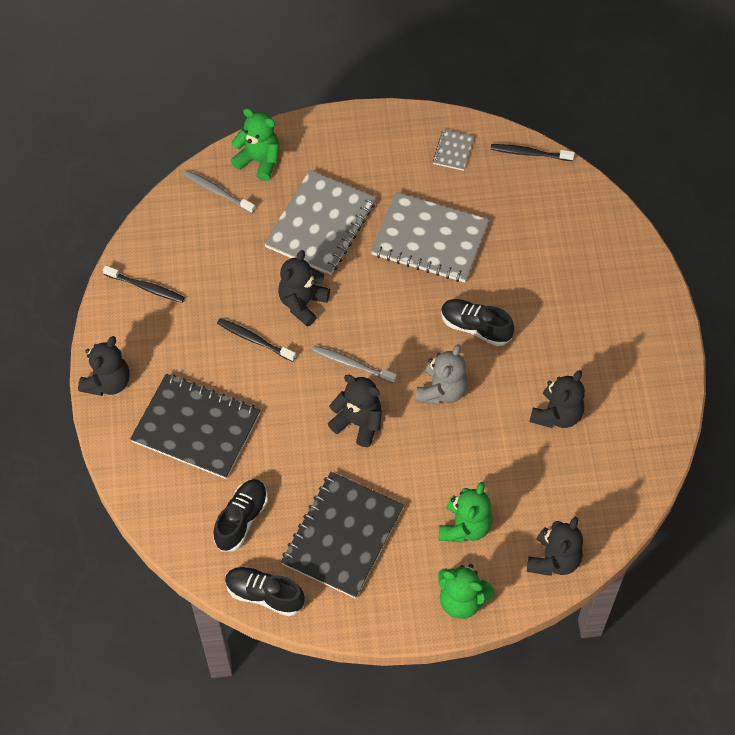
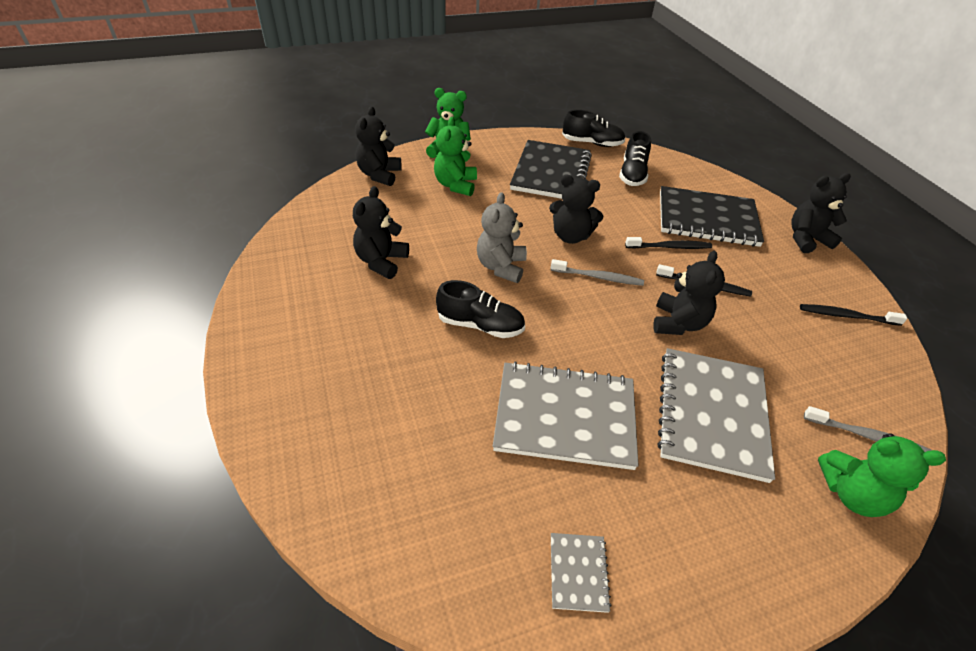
camera: 165 degrees right, 15 degrees down
black teddy bear [78,336,130,396] -> black teddy bear turned 60 degrees clockwise [792,173,851,253]
black toothbrush [491,144,575,161] -> black toothbrush moved to [625,237,712,249]

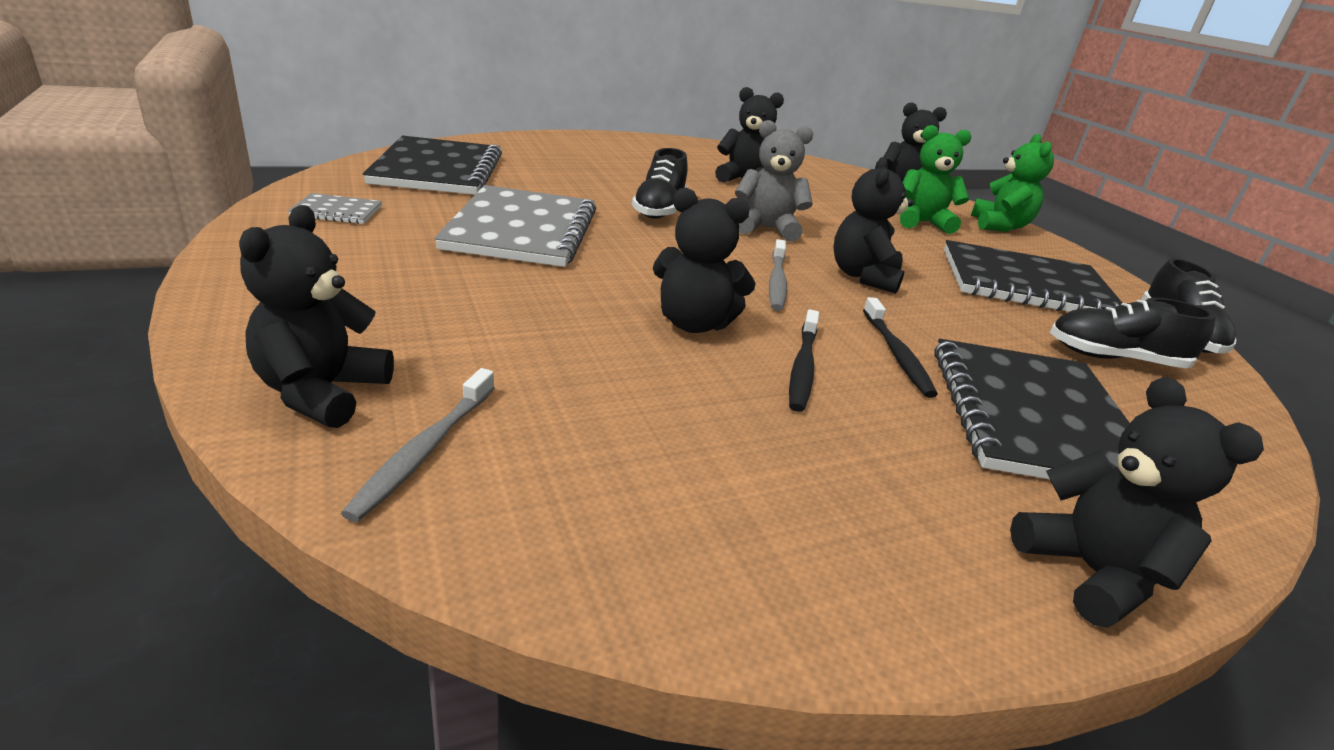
camera: 85 degrees right, 15 degrees down
grey notebook [657,348,775,483] -> none
black toothbrush [800,304,907,326] -> none
green teddy bear [818,433,946,517] -> black teddy bear [239,205,394,428]
none -> black notebook [363,136,502,195]

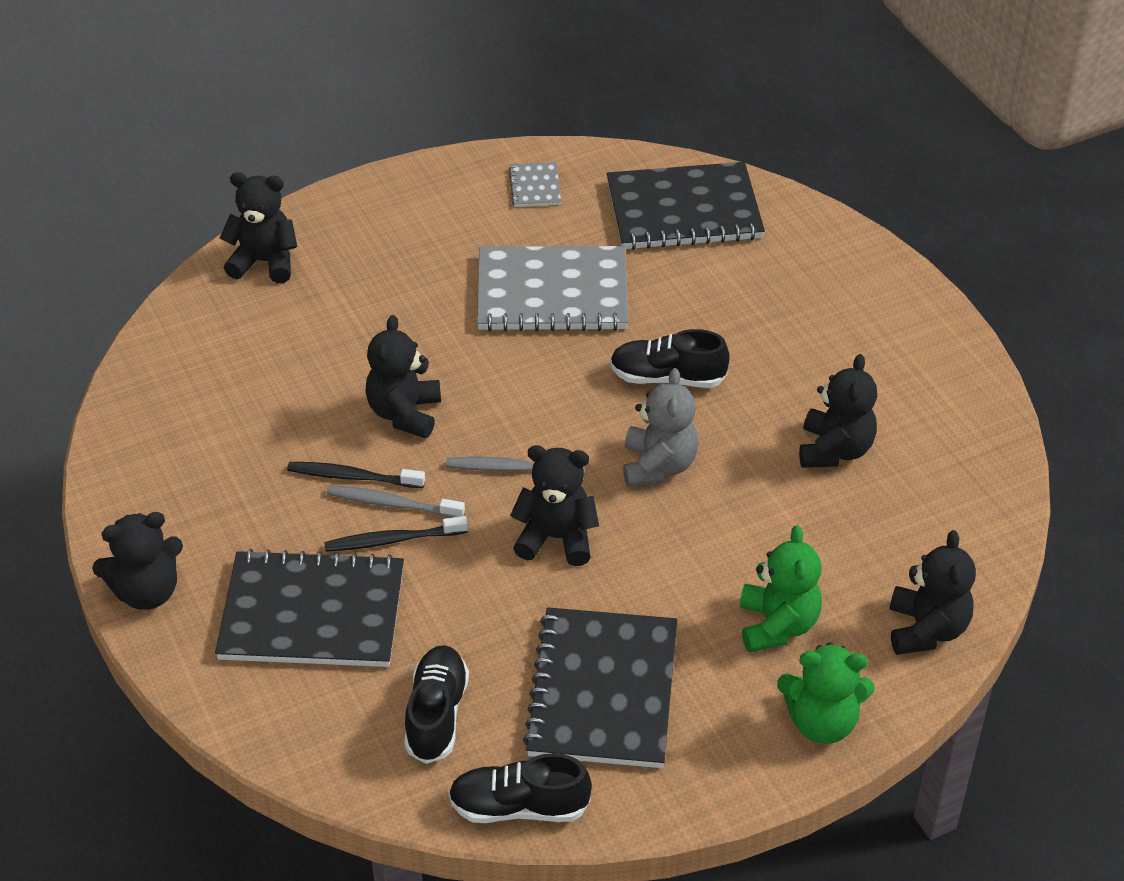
camera: 90 degrees right, 15 degrees up
grey toothbrush [341,368,494,522] -> grey toothbrush moved to [327,485,465,518]

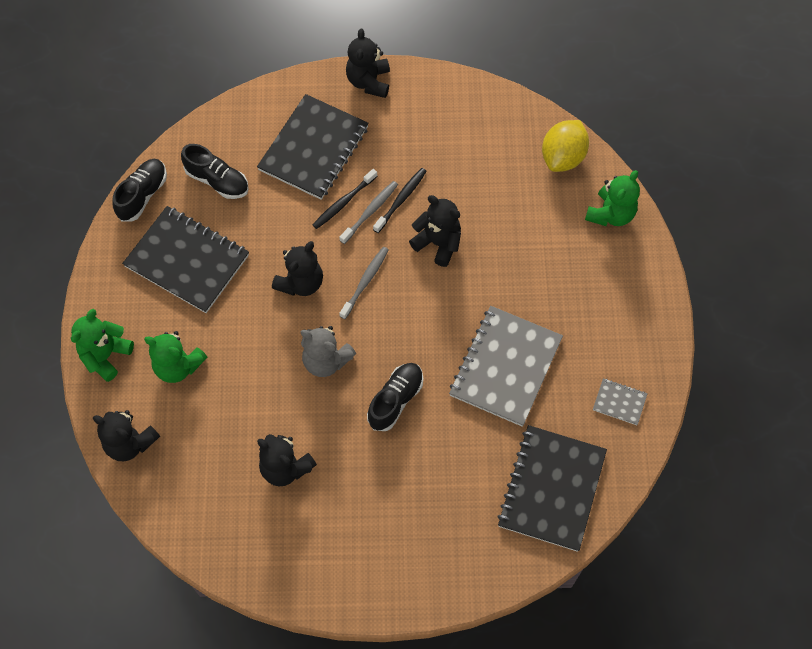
camera: 115 degrees right, 20 degrees up
black teddy bear [219,172,297,283] -> green teddy bear [585,170,640,226]
black toothbrush [324,516,468,552] -> black toothbrush turned 150 degrees counterclockwise [312,169,378,229]
none -> yellow lemon [542,120,589,172]

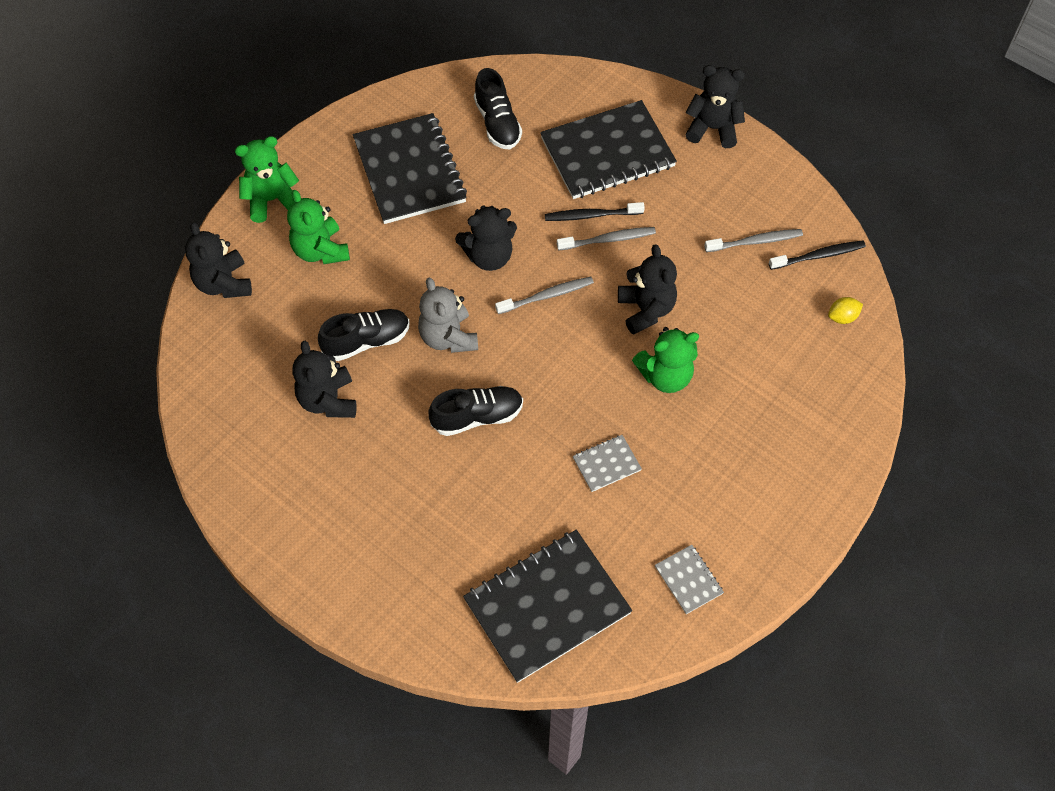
camera: 40 degrees right, 5 degrees down
black shoe [112,159,167,222] -> black shoe moved to [318,309,410,361]
black teddy bear [346,28,390,98] -> black teddy bear turned 60 degrees clockwise [685,65,745,148]
black toothbrush [373,168,427,233] -> black toothbrush moved to [769,240,866,270]
grey notebook [449,306,563,427] -> grey notebook [573,435,642,492], size x0.44
yellow lemon [542,120,589,172] -> yellow lemon [828,297,863,324], size x0.48
green teddy bear [585,170,640,226] -> green teddy bear moved to [632,327,699,393]
none -> grey toothbrush [704,229,803,252]

